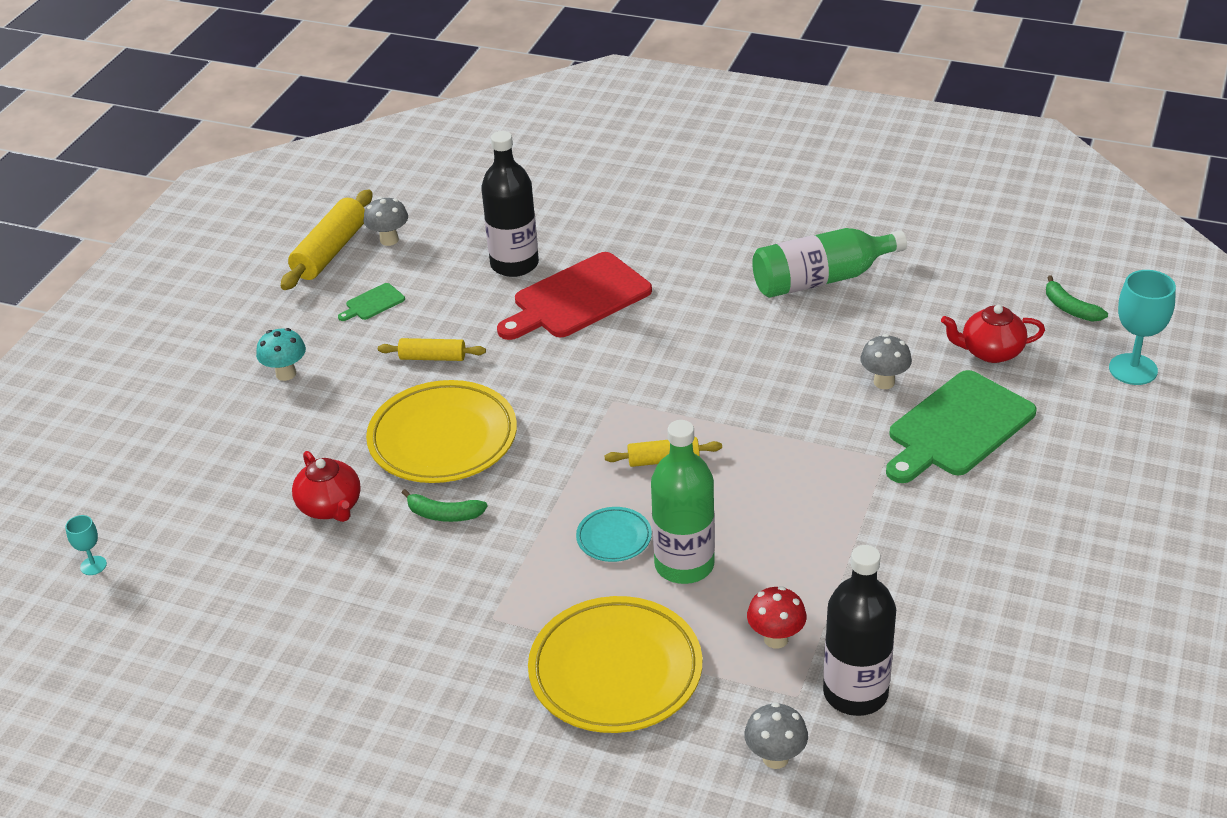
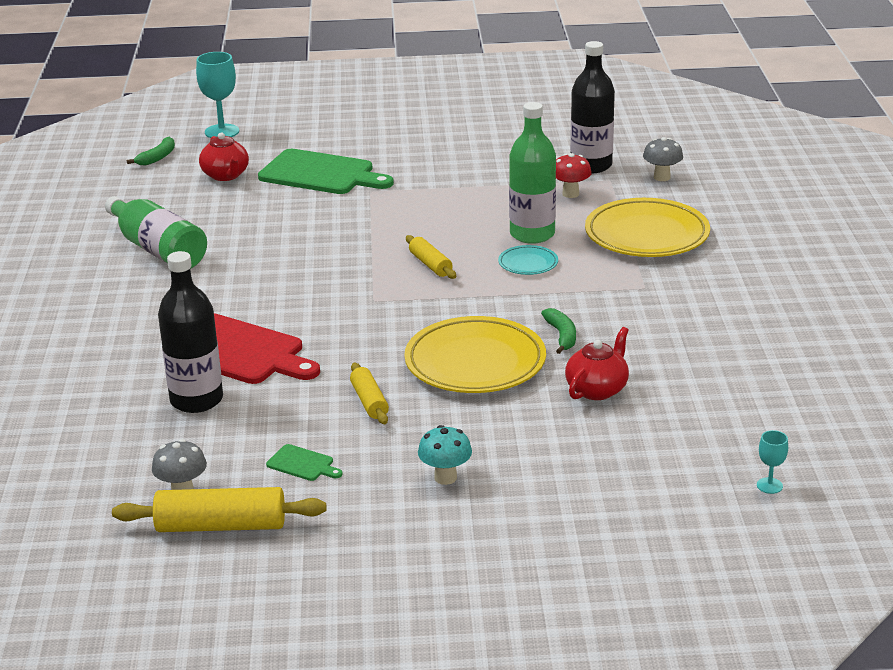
camera: 115 degrees left, 10 degrees down
grey mushroom [860,334,912,389] -> none

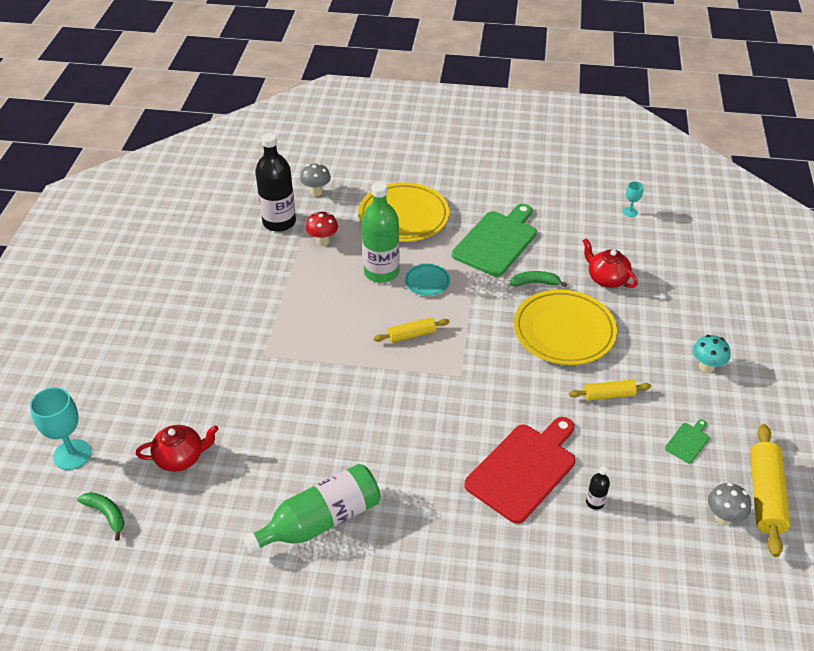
camera: 80 degrees left, 15 degrees up
black bottle [158,251,223,413] -> black bottle [586,466,610,510], size x0.42
green cutting board [258,149,394,194] -> green cutting board moved to [452,204,537,277]
turquoise goblet [757,430,788,494] -> turquoise goblet moved to [623,181,643,217]

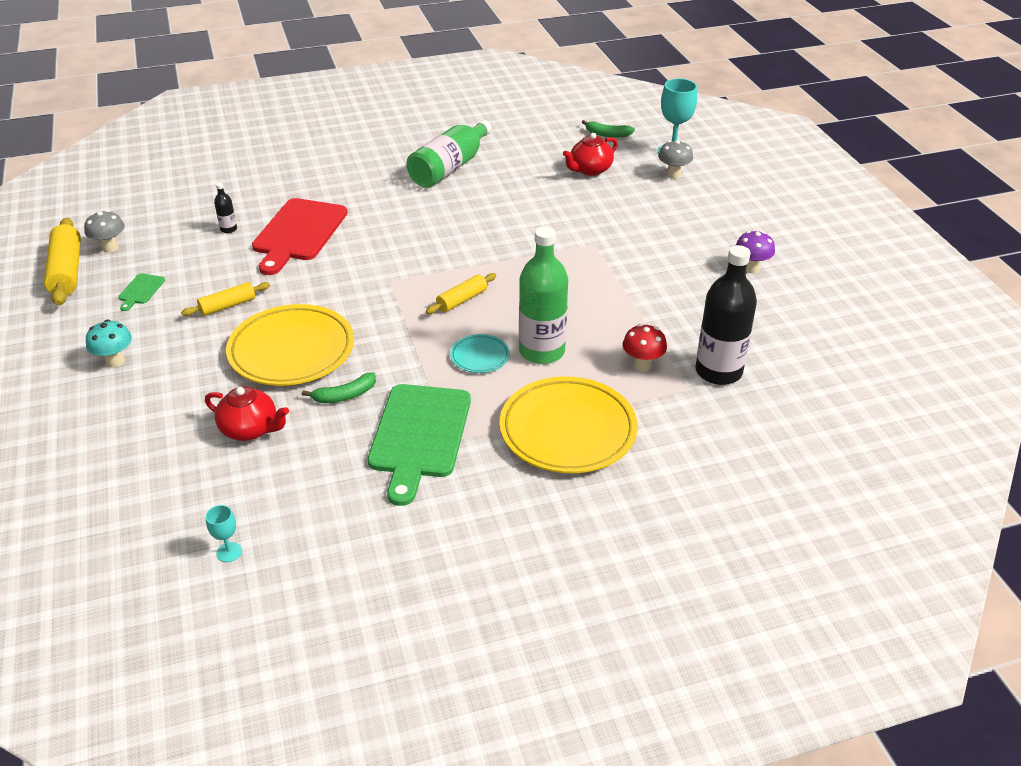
camera: 155 degrees right, 5 degrees down
grey mushroom [300,163,331,196] -> grey mushroom moved to [658,140,693,179]
none -> purple mushroom [735,231,775,274]

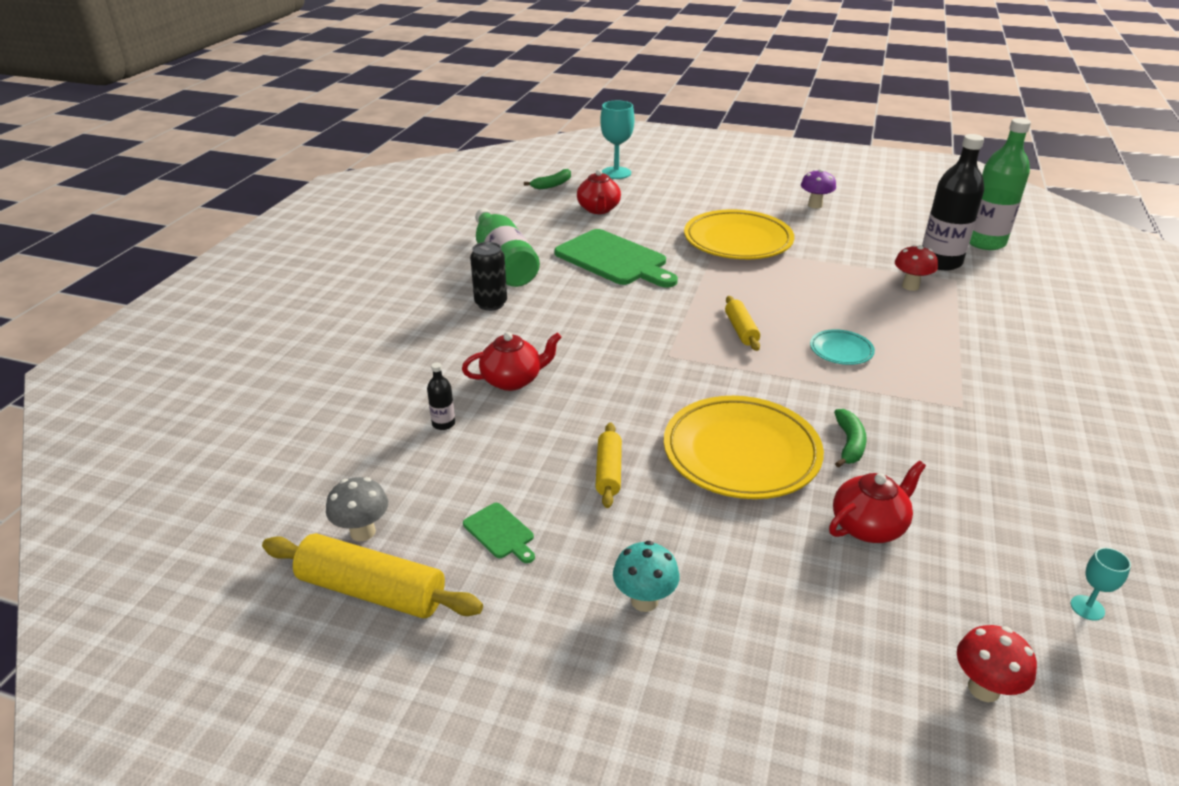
camera: 55 degrees left, 5 degrees down
red cutting board [252,198,348,275] -> red teapot [462,332,562,391]
green cutting board [368,384,471,506] -> green cutting board moved to [554,229,678,288]
yellow plate [499,377,638,473] -> yellow plate moved to [684,209,794,259]
green bottle [519,226,568,364] -> green bottle moved to [969,118,1031,250]
grey mushroom [658,140,693,179] -> none
none -> black can [470,242,507,311]
none -> red mushroom [957,625,1037,702]

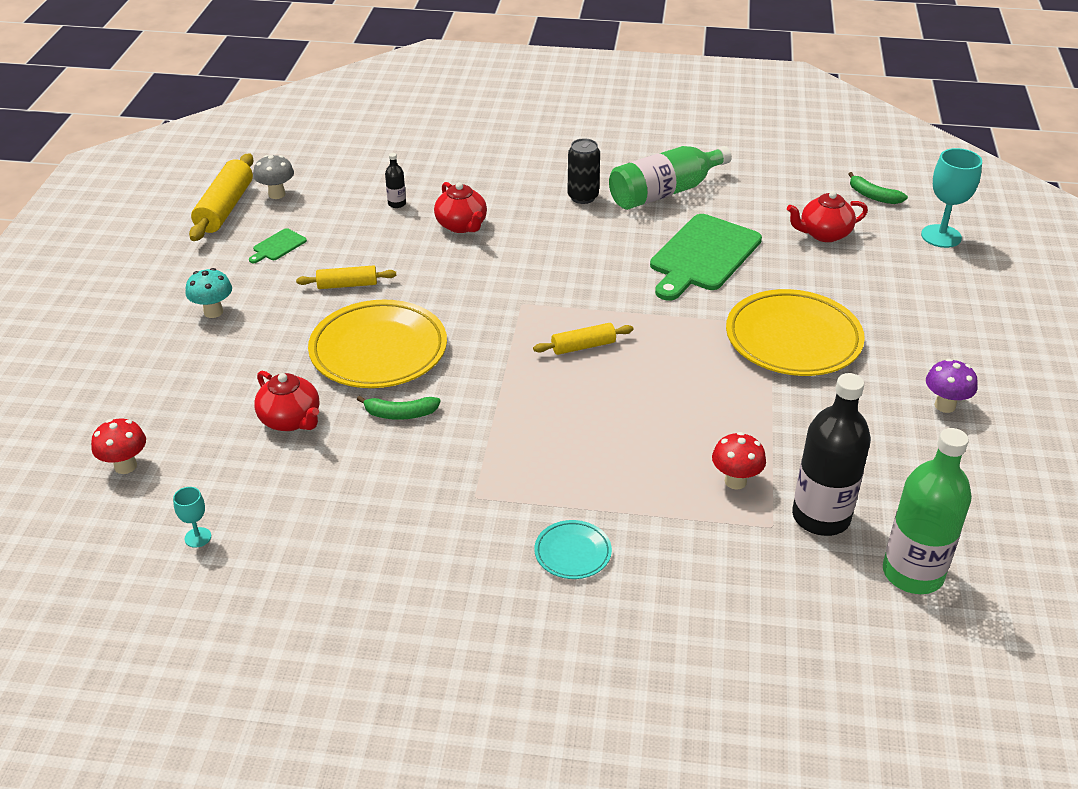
camera: 80 degrees right, 5 degrees up
turquoise plate [810,329,875,365] -> turquoise plate moved to [534,520,612,579]

